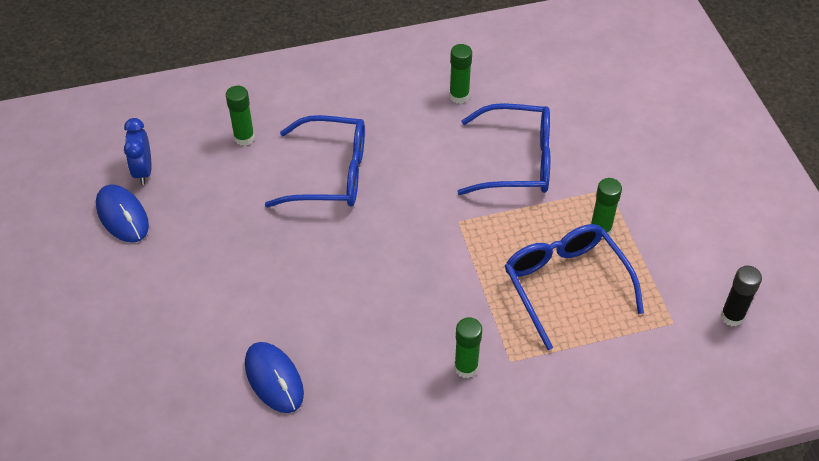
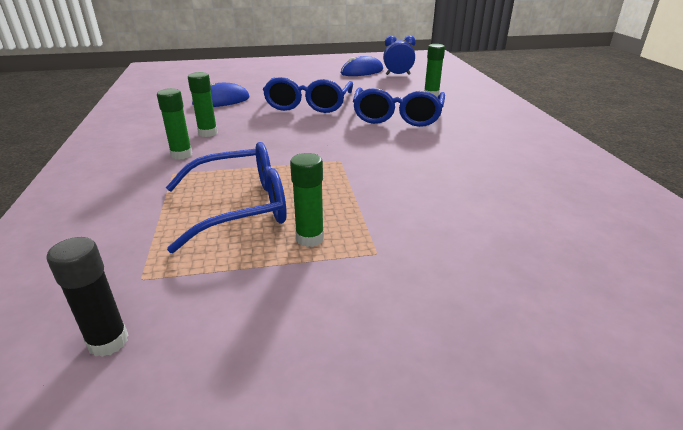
camera: 95 degrees right, 20 degrees down
green glue stick [449,44,472,104] -> green glue stick moved to [188,72,217,137]
blue glasses [457,103,550,195] -> blue glasses moved to [263,77,353,113]

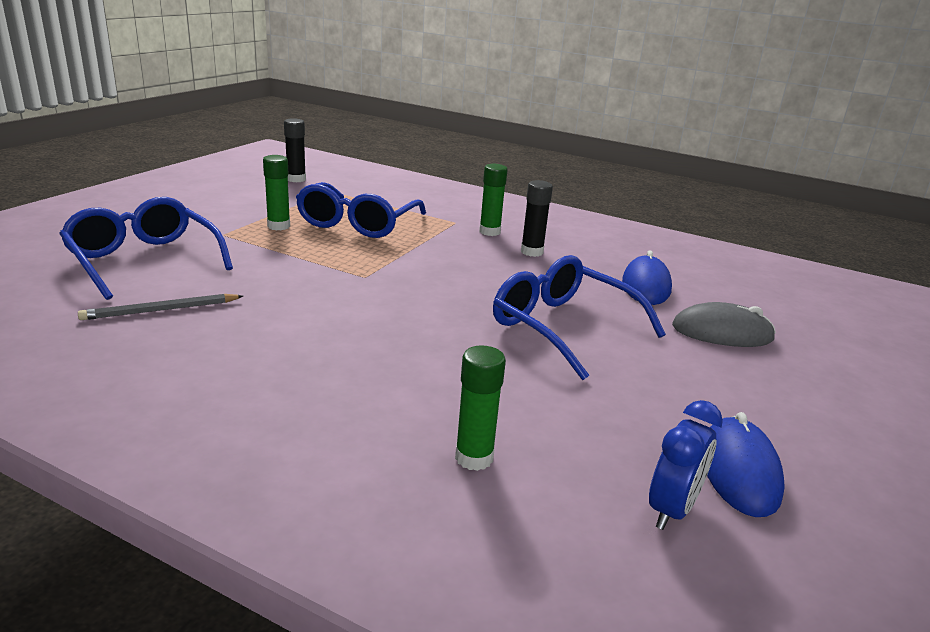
camera: 125 degrees right, 5 degrees down
green glue stick [188,72,217,137] -> black glue stick [521,180,553,257]
blue glasses [353,88,445,127] -> blue glasses moved to [59,197,233,300]
none -> grey pencil [78,294,243,320]
none -> grey mouse [672,302,776,347]

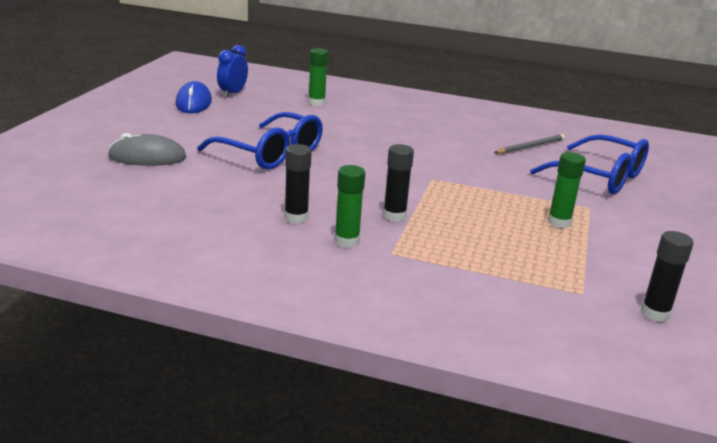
camera: 170 degrees right, 0 degrees up
blue glasses [296,182,426,238] -> none
blue mouse [622,250,672,305] -> none
none -> black glue stick [383,144,414,222]

